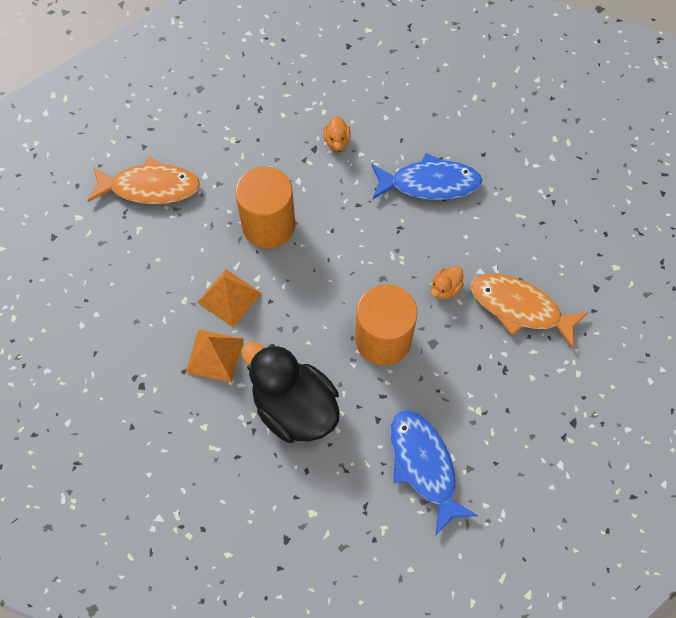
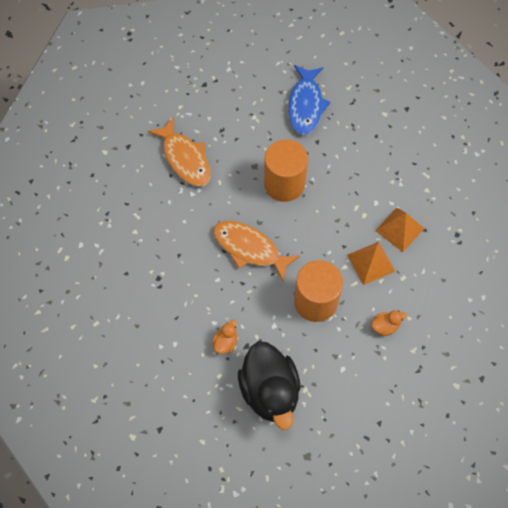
camera: 150 degrees left, 0 degrees up
orange fish [87,157,200,204] -> orange fish moved to [213,221,300,282]
black duck [241,342,340,443] -> black duck moved to [238,341,300,430]
blue fish [372,153,482,200] -> none
orange duck [431,266,464,300] -> orange duck moved to [371,310,407,336]

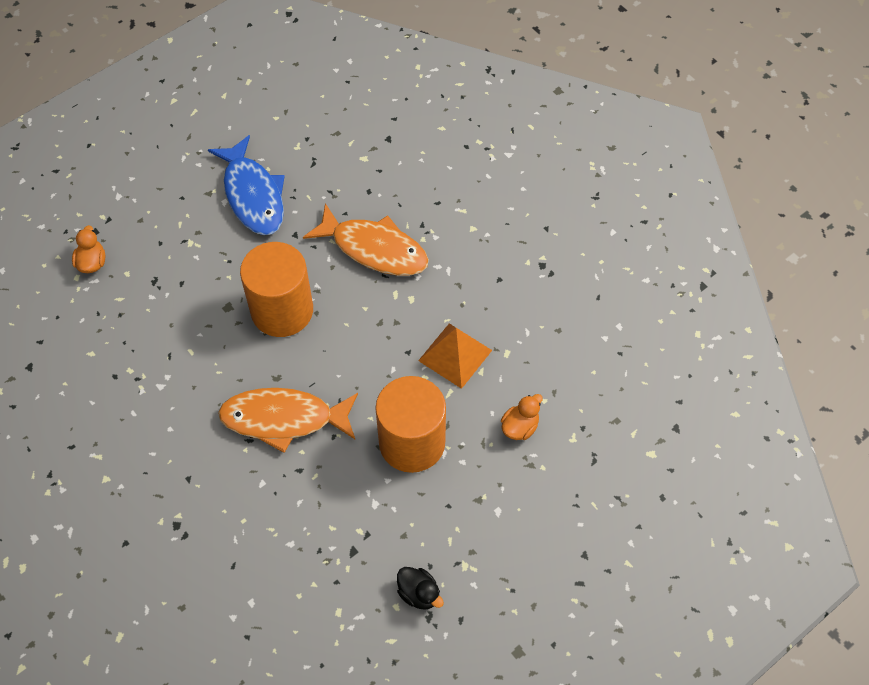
camera: 30 degrees left, 5 degrees down
orange fish [148,117,211,187] -> orange fish moved to [303,203,429,276]
orange duck [212,320,237,354] -> orange duck moved to [72,225,105,273]
black duck [238,341,300,430] -> black duck [397,567,444,610], size x0.41
orange pyramid [375,208,425,252] -> none

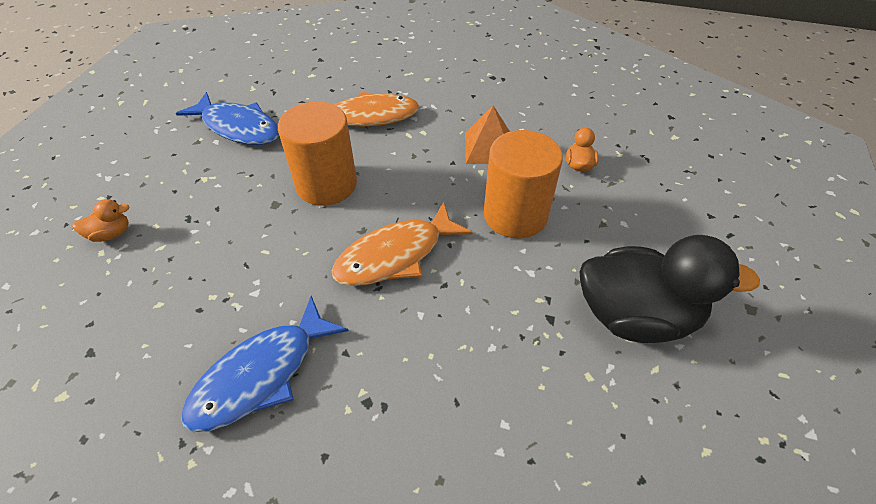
camera: 35 degrees left, 10 degrees down
orange duck [72,225,105,273] -> orange duck turned 105 degrees clockwise [72,199,129,242]
black duck [397,567,444,610] -> black duck [580,235,760,343], size x2.45
none -> blue fish [181,296,349,432]

